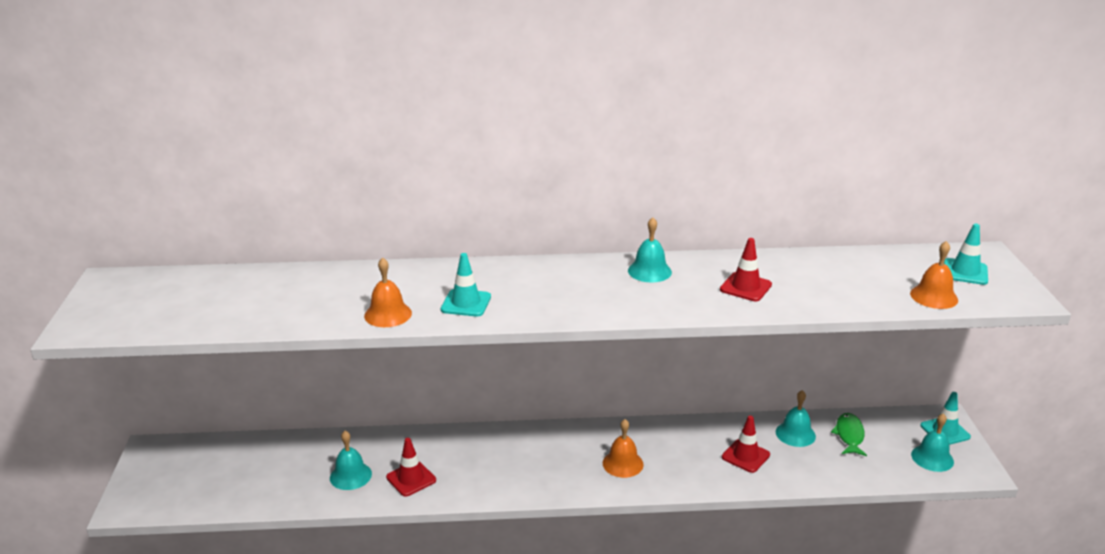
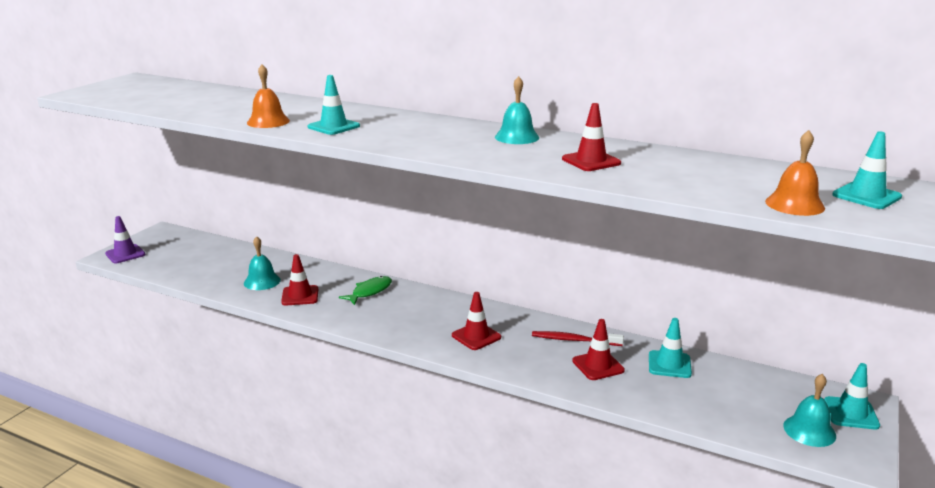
camera: 30 degrees right, 5 degrees down
orange bell [603,419,644,478] -> red traffic cone [452,292,501,350]
turquoise bell [776,390,816,447] -> turquoise traffic cone [649,318,692,378]
green fish [831,413,867,456] -> green fish moved to [339,276,392,305]
none -> purple traffic cone [105,216,145,263]
none -> red toothbrush [532,331,624,346]

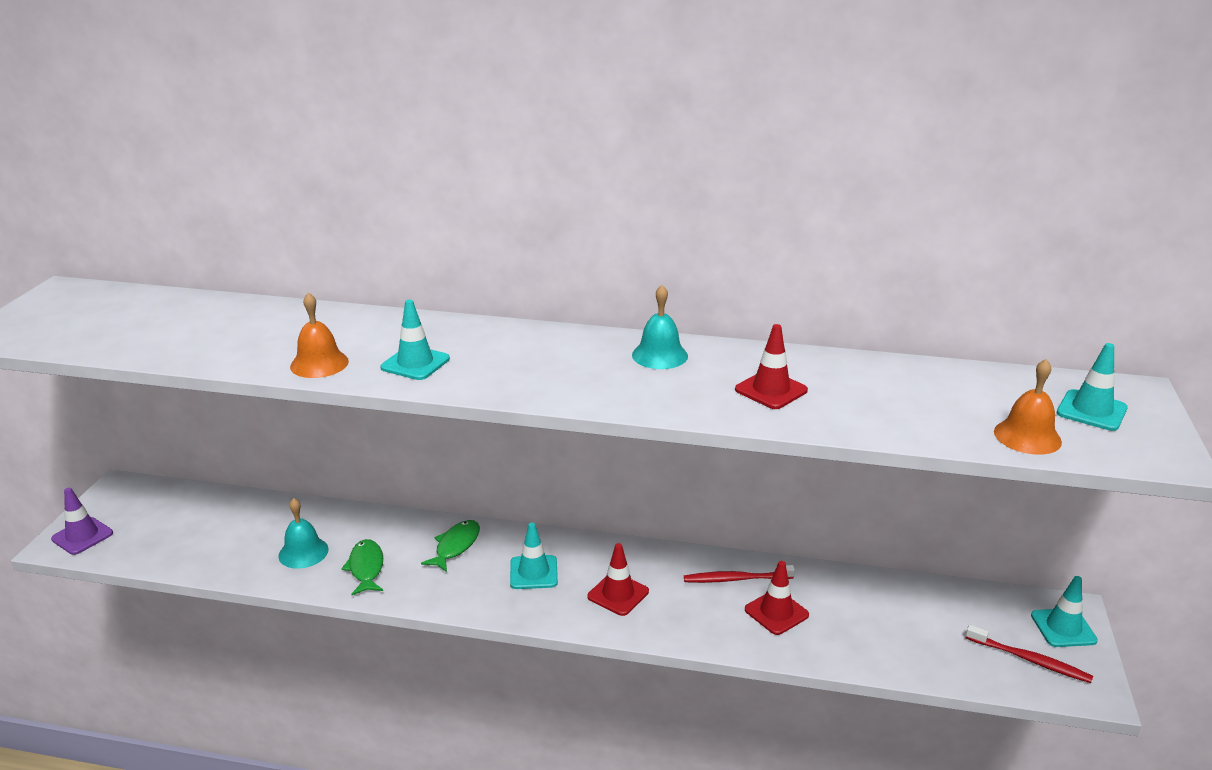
camera: 15 degrees left, 5 degrees up
red traffic cone [281,254,318,305] -> green fish [341,539,383,595]
turquoise traffic cone [649,318,692,378] -> turquoise traffic cone moved to [510,523,558,589]
turquoise bell [783,374,836,447] -> red toothbrush [966,625,1093,683]

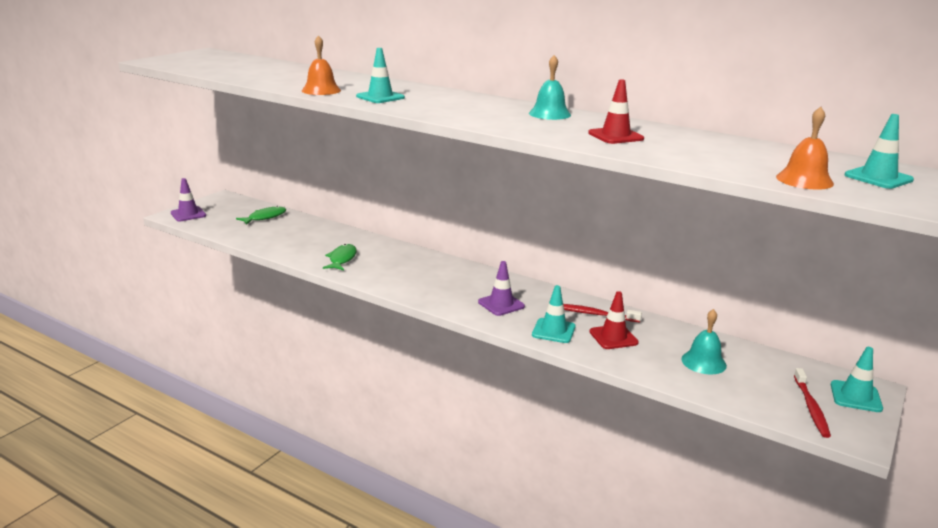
camera: 20 degrees right, 5 degrees down
turquoise bell [278,498,329,569] -> turquoise bell moved to [681,309,727,374]
green fish [421,520,480,572] -> green fish moved to [236,206,286,225]
turquoise traffic cone [510,523,558,589] -> turquoise traffic cone moved to [532,285,575,343]
red traffic cone [587,543,649,616] -> purple traffic cone [478,261,525,316]
red toothbrush [966,625,1093,683] -> red toothbrush turned 45 degrees clockwise [794,368,831,438]

